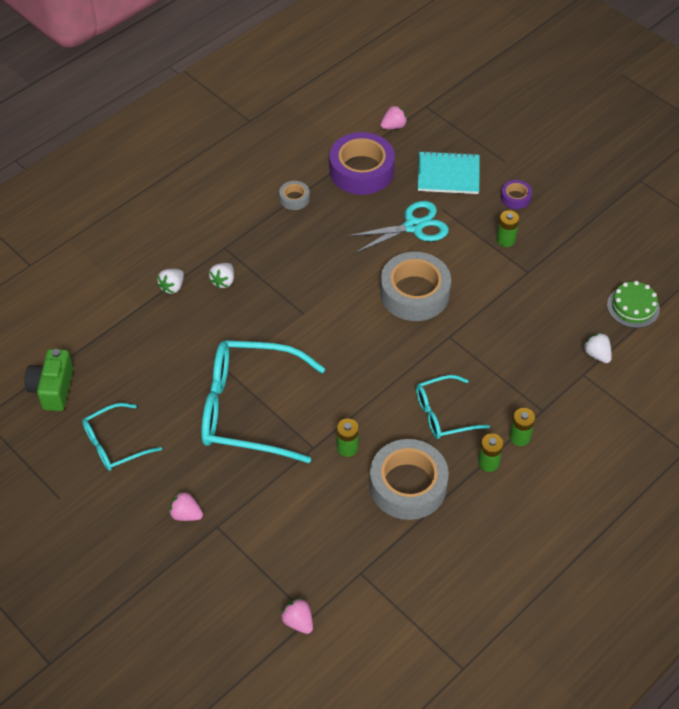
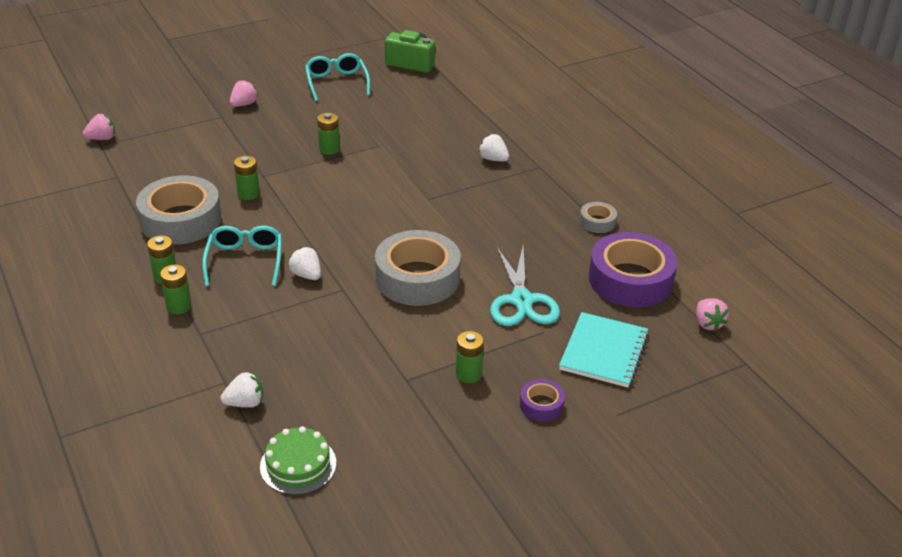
camera: 105 degrees right, 15 degrees down
white strawberry [157,269,184,294] -> white strawberry moved to [288,247,321,280]
turquoise glasses [201,340,325,463] -> green battery [317,112,340,155]

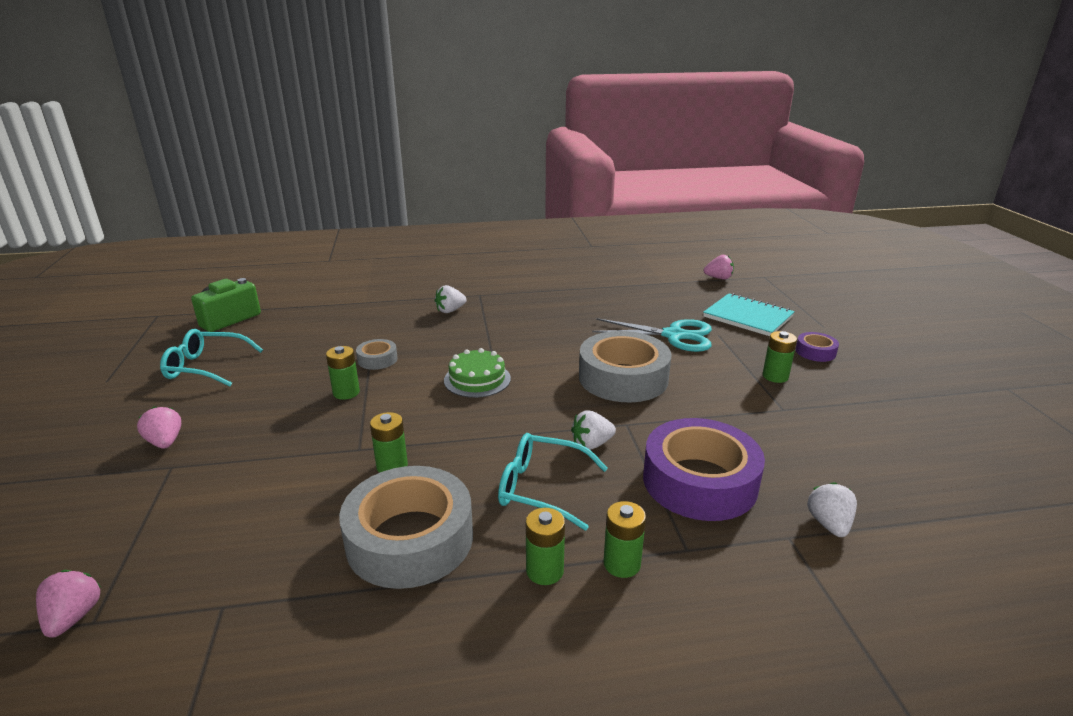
camera: 70 degrees left, 10 degrees down
green cake [260,426,336,495] -> green cake moved to [444,348,511,398]
grey tape [579,202,617,233] -> grey tape moved to [356,339,397,370]
purple tape [589,232,677,307] -> purple tape moved to [643,418,765,521]

